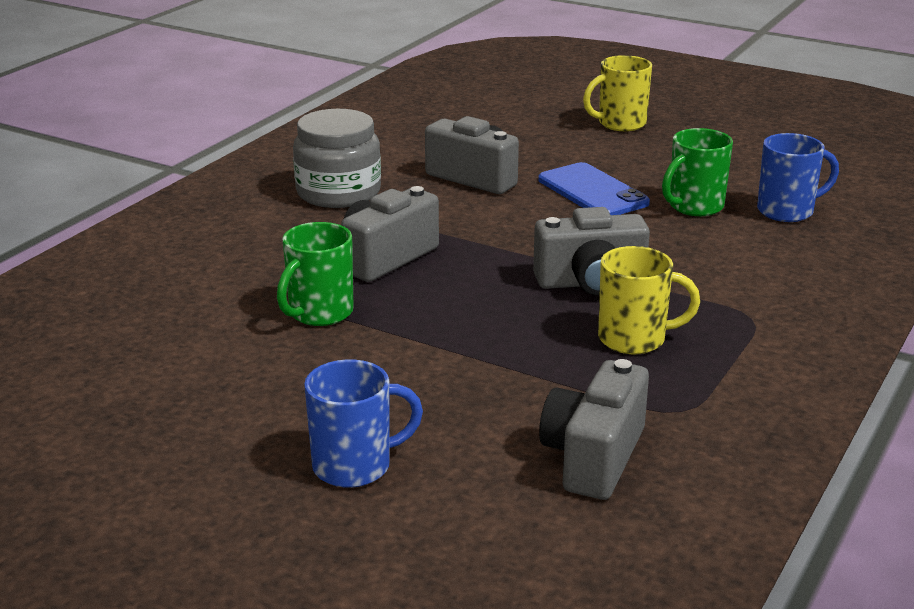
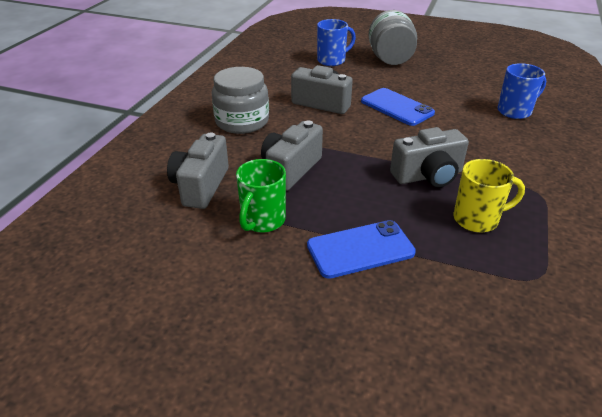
camera: 10 degrees left, 10 degrees up
blue mug [304,359,423,488] -> blue mug moved to [317,19,356,66]
grey camera [539,359,649,500] -> grey camera moved to [167,133,229,209]
yellow mug [583,55,652,131] -> grey jar [369,10,417,65]
green mug [662,128,733,216] -> none
none -> blue phone [307,220,416,279]

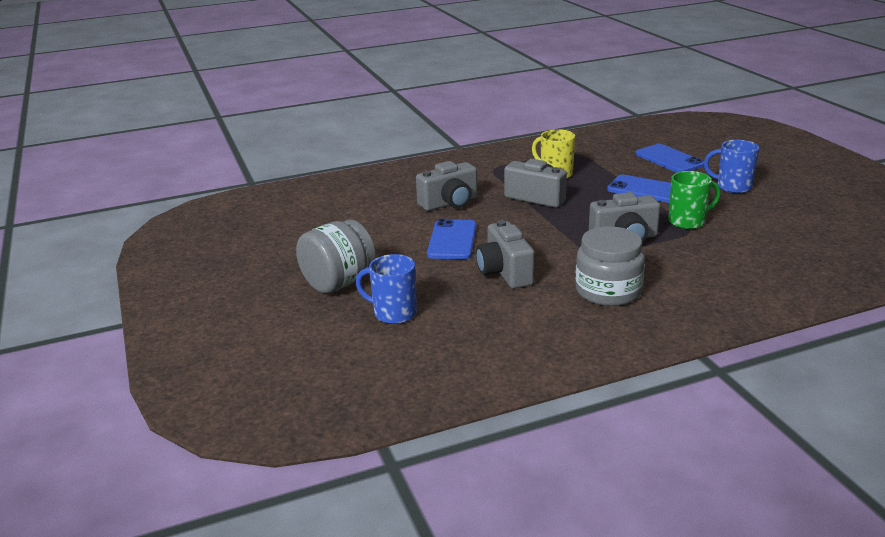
camera: 130 degrees left, 10 degrees down
grey camera [167,133,229,209] -> grey camera moved to [416,161,478,211]
blue mug [497,63,546,119] -> blue mug moved to [704,140,759,193]
none -> blue phone [635,144,704,173]

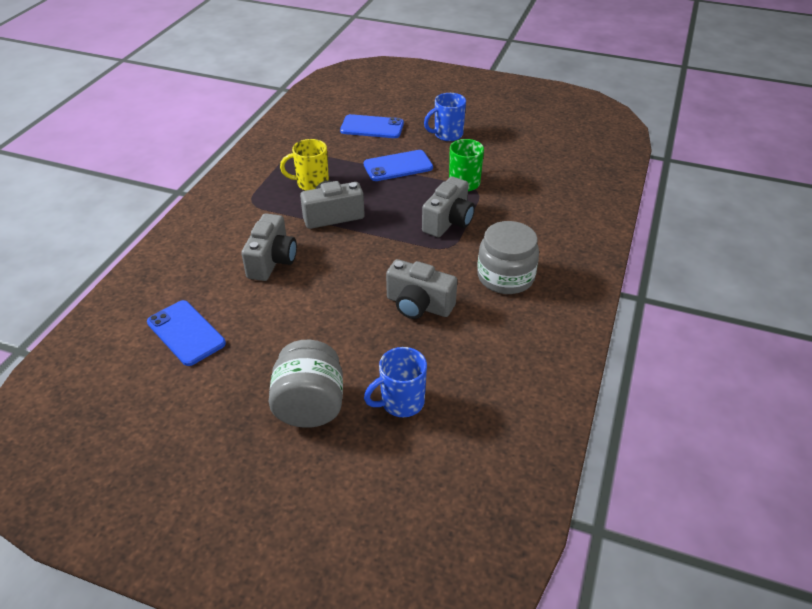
camera: 50 degrees left, 15 degrees up
blue phone [427,219,477,259] -> blue phone moved to [147,300,226,366]

